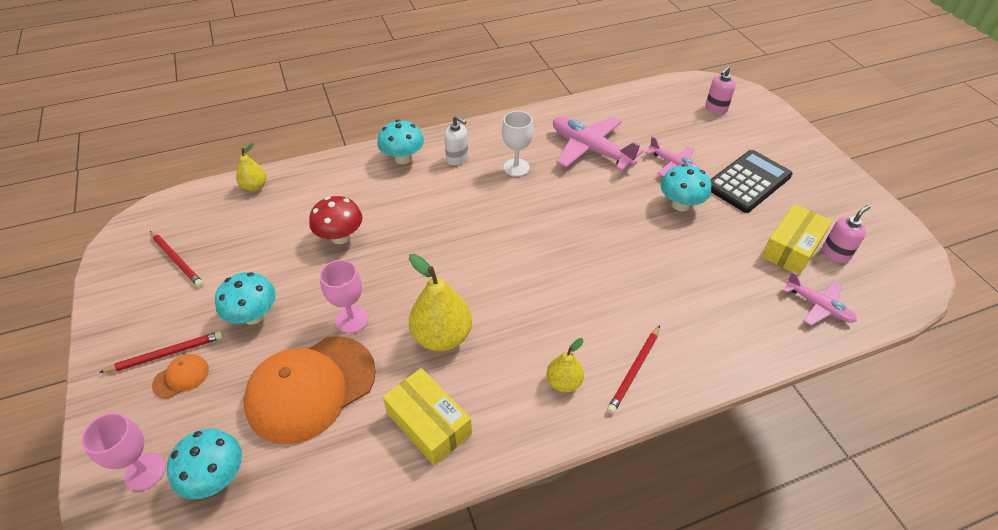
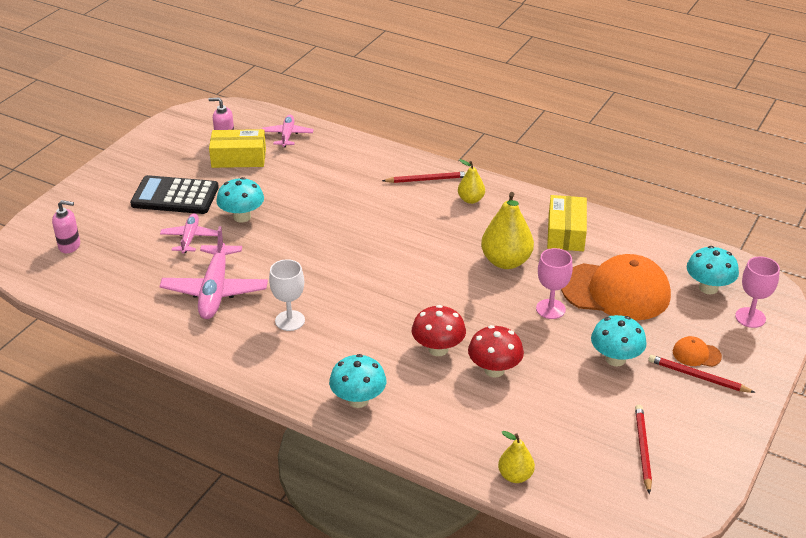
camera: 130 degrees left, 10 degrees down
white soap dispenser [444,116,468,166] -> none
none -> red mushroom [412,305,466,356]

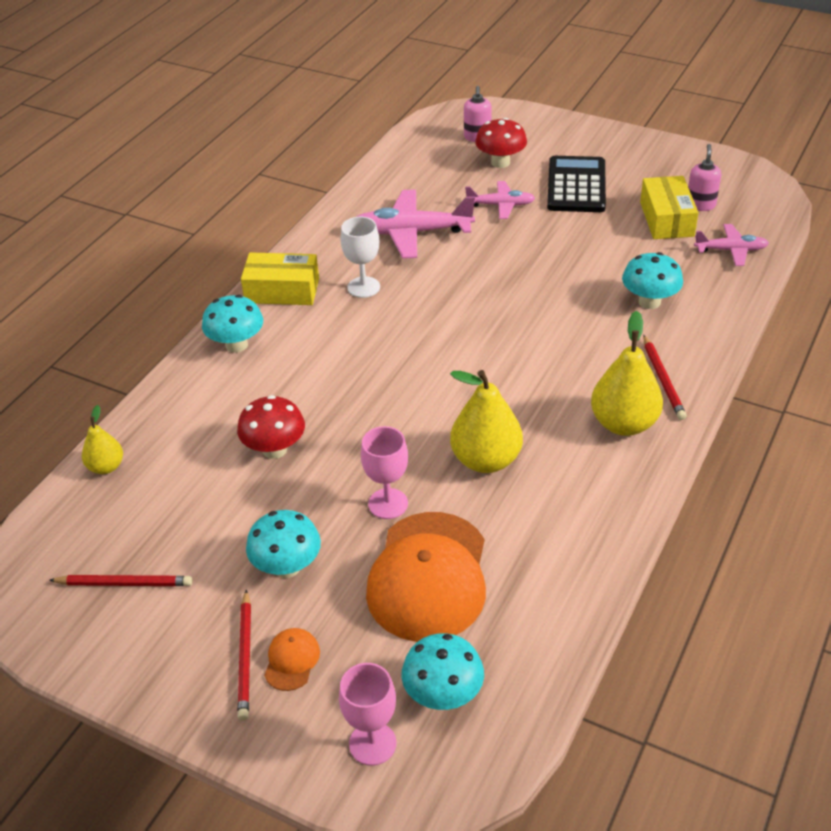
camera: 90 degrees right, 5 degrees up
turquoise mushroom [216,177,264,223] -> turquoise mushroom moved to [622,252,683,309]
red mushroom [412,305,466,356] -> red mushroom moved to [475,118,527,168]
yellow pear [458,159,485,204] -> yellow pear [591,311,663,436], size x1.77
yellow box [547,195,587,251] -> yellow box moved to [241,252,319,305]
red pencil [648,355,756,393] -> red pencil turned 150 degrees clockwise [237,589,251,721]

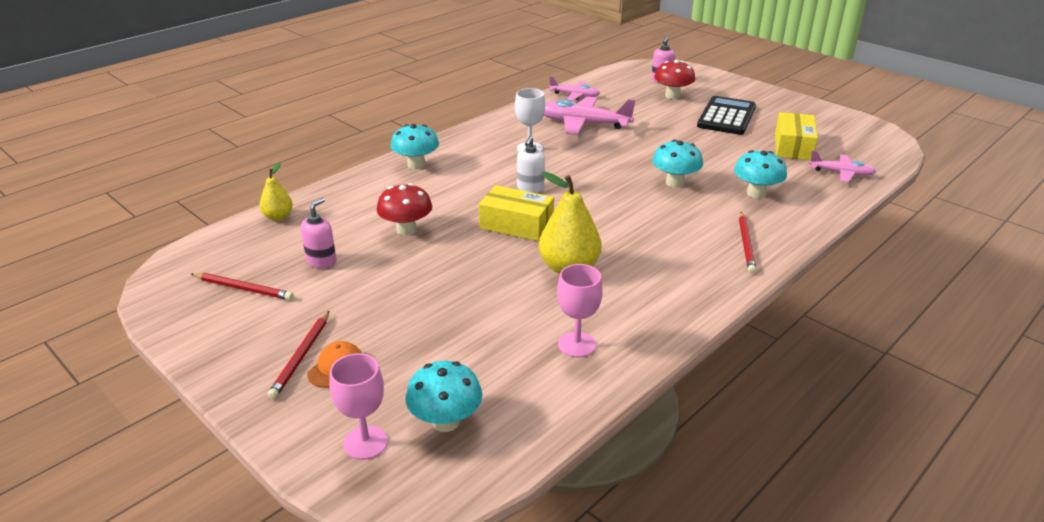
camera: 15 degrees right, 10 degrees down
yellow box [241,252,319,305] -> yellow box moved to [479,185,554,241]
turquoise mushroom [246,510,321,578] -> turquoise mushroom moved to [652,140,703,188]
pink goblet [361,426,408,519] -> pink goblet moved to [557,264,603,357]
orange cap [366,512,486,642] -> none
pink plane [465,181,535,219] -> pink plane moved to [549,76,600,101]
yellow pear [591,311,663,436] -> none
pink soap dispenser [688,144,721,211] -> pink soap dispenser moved to [301,198,336,268]
none -> white soap dispenser [517,136,545,193]

